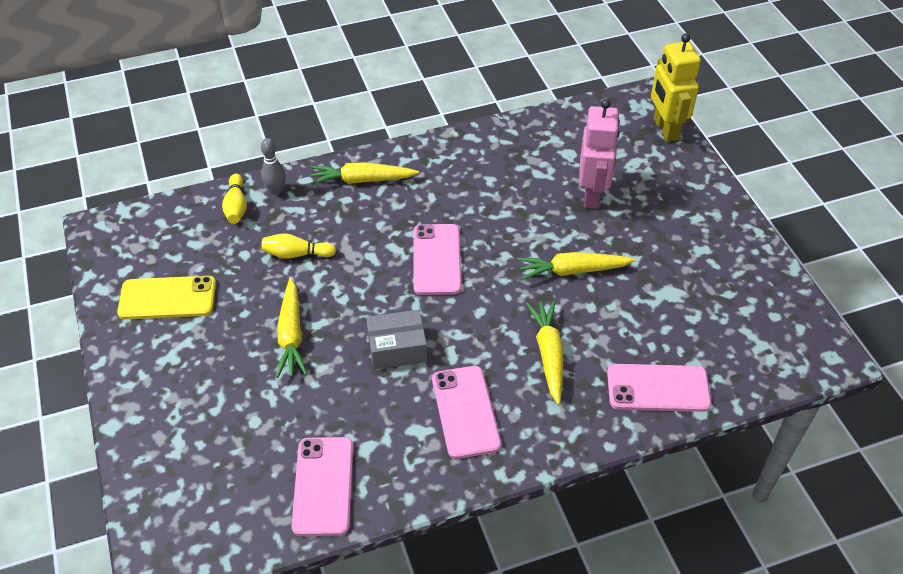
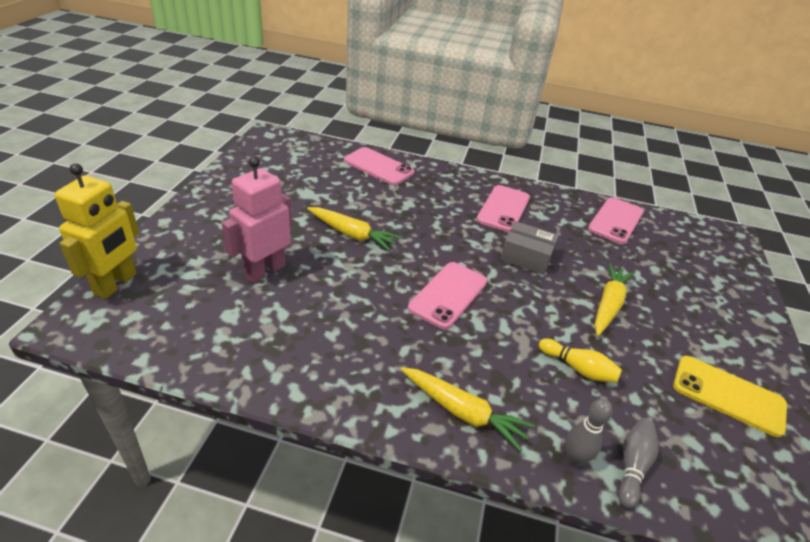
camera: 150 degrees left, 10 degrees down
yellow bowling pin [222,174,247,224] -> grey bowling pin [618,418,659,508]
yellow carrot [526,300,563,405] -> none

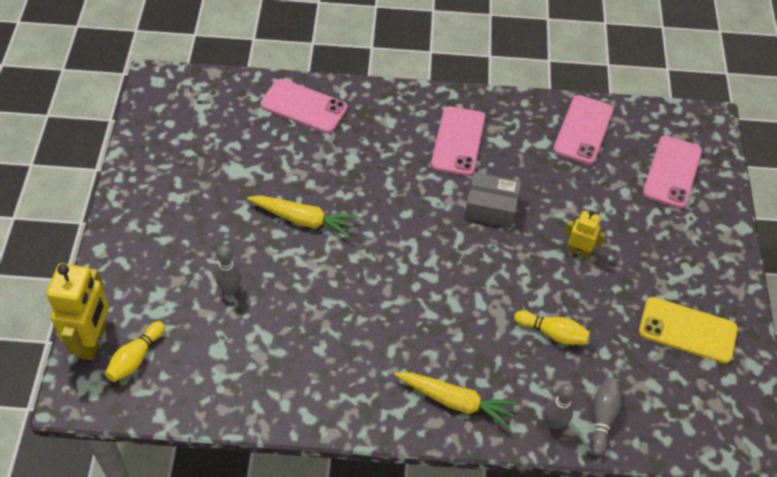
camera: 10 degrees left, 15 degrees up
pink robot [222,157,292,283] -> grey bowling pin [215,245,242,295]
pink phone [408,262,487,329] -> pink phone moved to [643,135,702,209]
yellow carrot [595,263,635,336] -> yellow robot [564,211,606,258]
none -> yellow bowling pin [105,321,165,382]

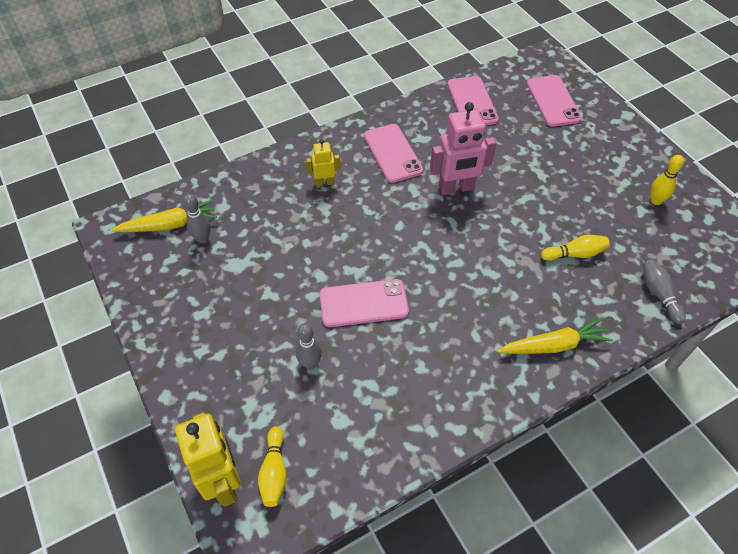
camera: 30 degrees left, 0 degrees up
yellow carrot [247,196,358,238] -> yellow carrot moved to [112,199,217,232]
pink phone [260,79,348,133] -> pink phone moved to [320,279,409,327]
grey box [464,172,521,228] -> pink robot [430,102,496,195]
grey bowling pin [545,384,575,430] -> grey bowling pin moved to [183,194,211,243]
yellow robot [564,211,606,258] -> yellow robot moved to [306,139,340,187]
yellow phone [639,297,738,363] -> yellow bowling pin [651,155,684,205]

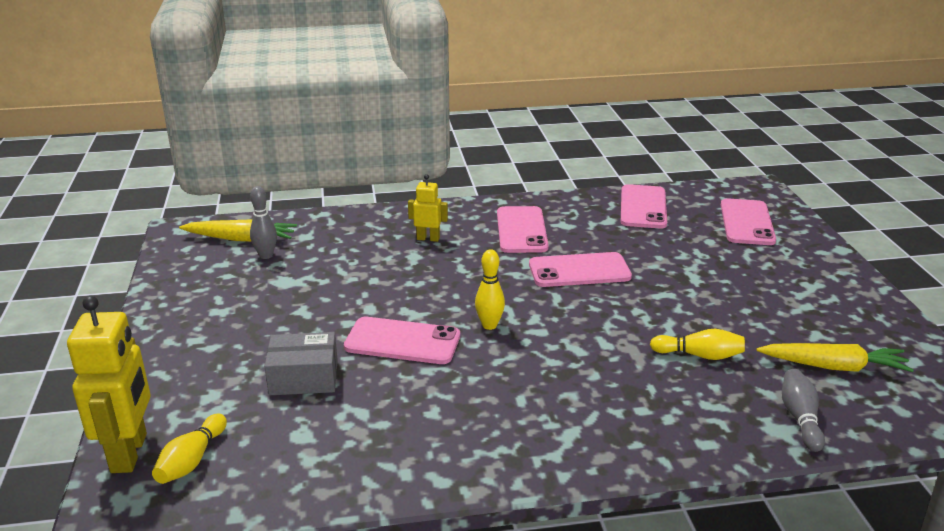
camera: 20 degrees right, 25 degrees down
grey bowling pin [296,323,322,369] -> grey box [264,332,338,395]
pink robot [430,102,496,195] -> pink phone [529,252,632,287]
yellow carrot [498,318,613,354] -> yellow carrot moved to [756,343,914,372]
yellow bowling pin [651,155,684,205] -> yellow bowling pin moved to [475,249,505,330]

